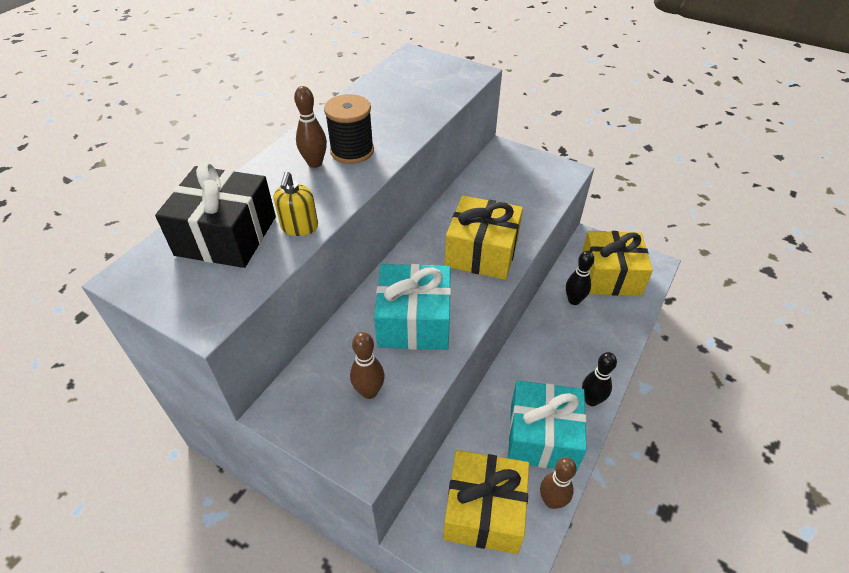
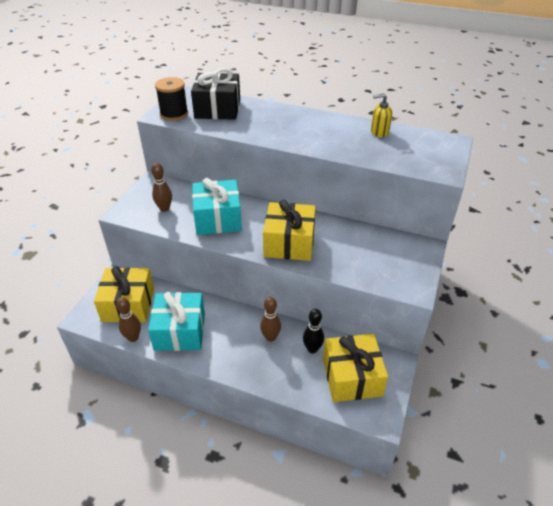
camera: 80 degrees right, 5 degrees down
yellow soap dispenser [274,171,318,236] -> yellow soap dispenser moved to [371,94,392,137]
brown bowling pin [294,86,327,168] -> brown bowling pin moved to [260,297,281,342]
black spool [324,94,374,164] -> black spool moved to [155,77,188,121]
black bowling pin [582,352,617,406] -> none

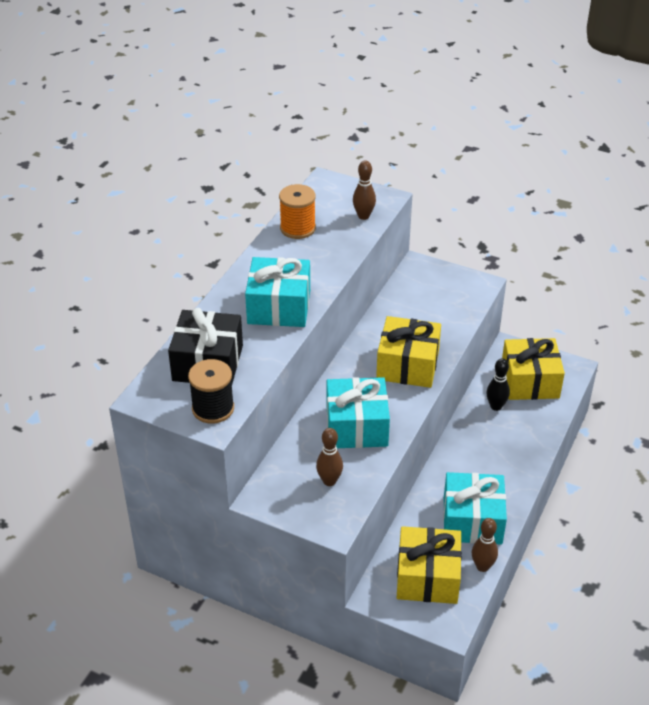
camera: 85 degrees left, 0 degrees up
brown bowling pin [260,297,281,342] -> brown bowling pin moved to [353,161,376,220]
yellow soap dispenser [371,94,392,137] -> orange spool [279,184,316,239]
none -> turquoise gift [245,257,310,327]

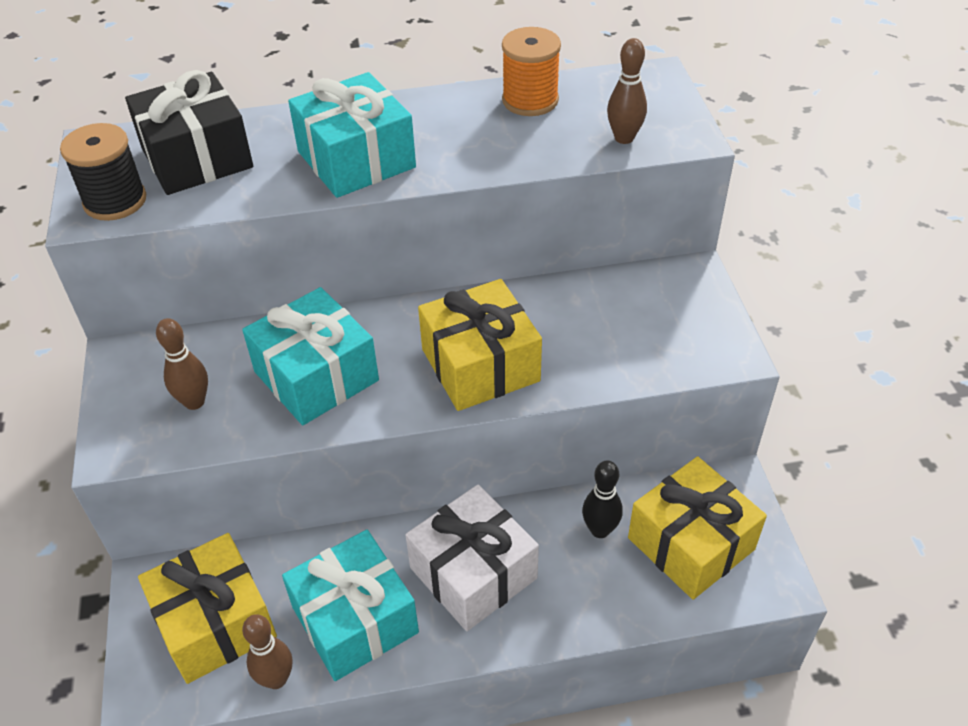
camera: 55 degrees right, 5 degrees up
none -> white gift [405,484,539,631]

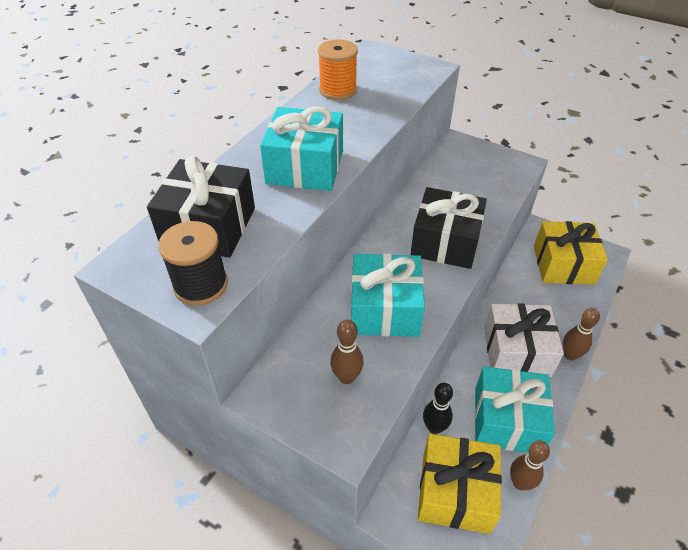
camera: 50 degrees left, 0 degrees up
yellow gift [418,279,542,411] -> black gift [410,187,487,269]
black bowling pin [582,460,623,538] -> black bowling pin moved to [423,383,453,434]
brown bowling pin [607,38,647,144] -> brown bowling pin moved to [563,308,600,361]

